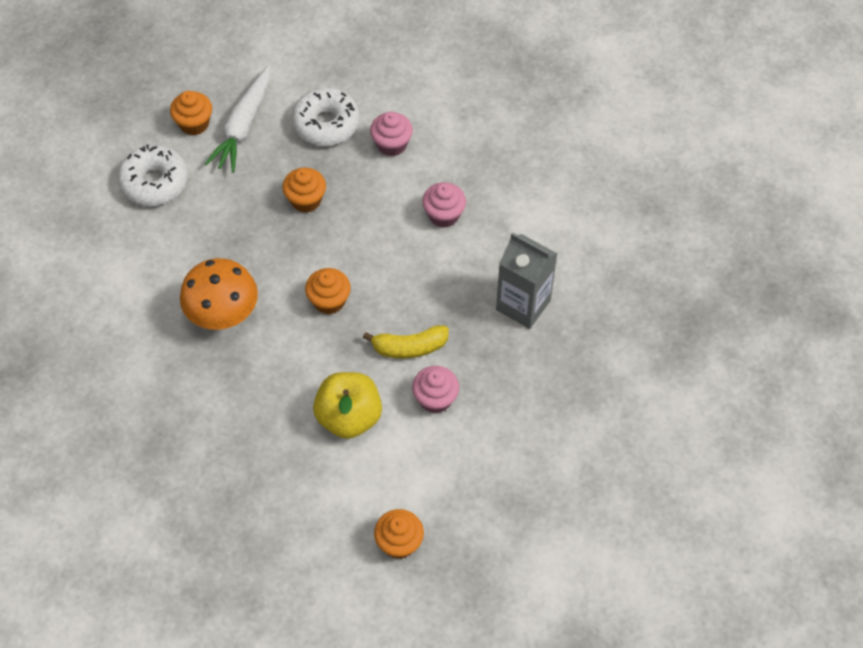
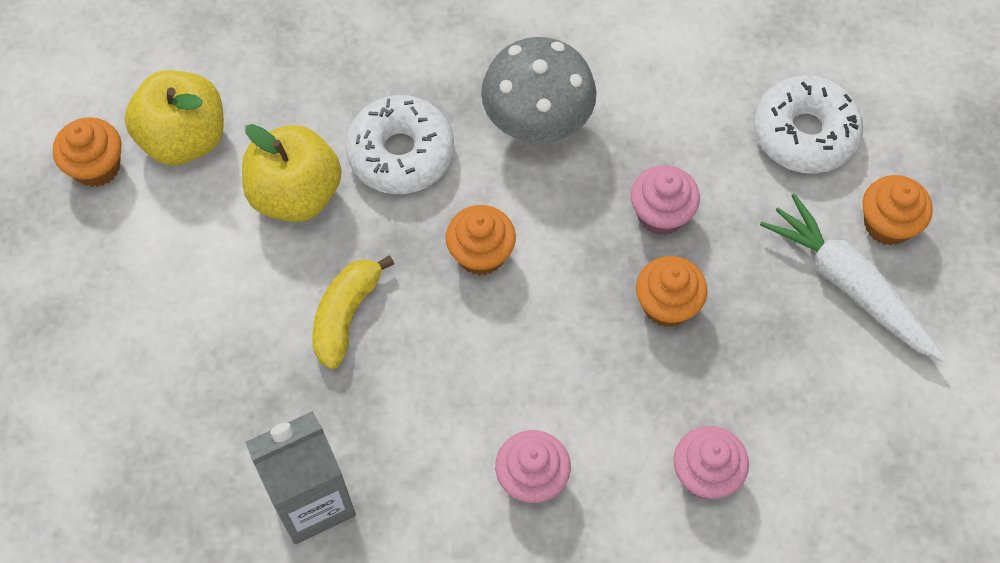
camera: 120 degrees right, 5 degrees up
orange mushroom [180,258,258,330] -> grey mushroom [481,37,597,143]
white donut [292,88,360,146] -> white donut moved to [345,95,454,194]
pink cupcake [412,366,459,414] -> pink cupcake moved to [631,165,700,235]
none -> yellow apple [125,70,224,165]

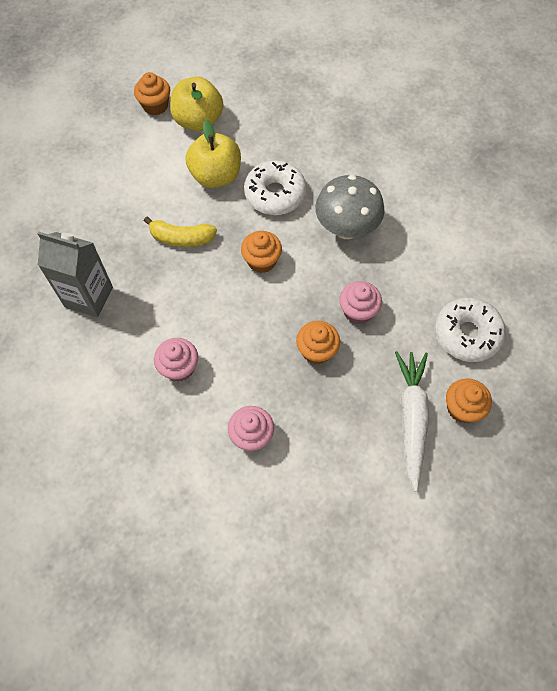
camera: 45 degrees right, 0 degrees up
yellow banana [312,255,394,369] -> yellow banana turned 150 degrees counterclockwise [144,217,217,247]

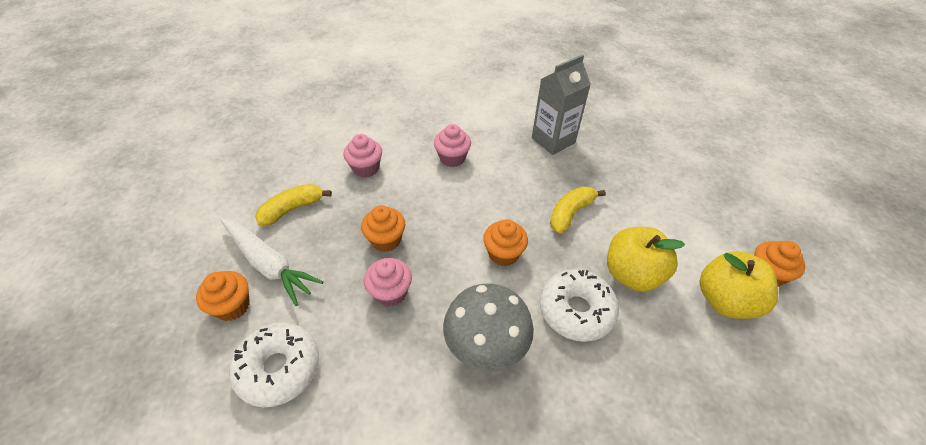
camera: 125 degrees right, 15 degrees down
none -> yellow banana [255,184,332,227]

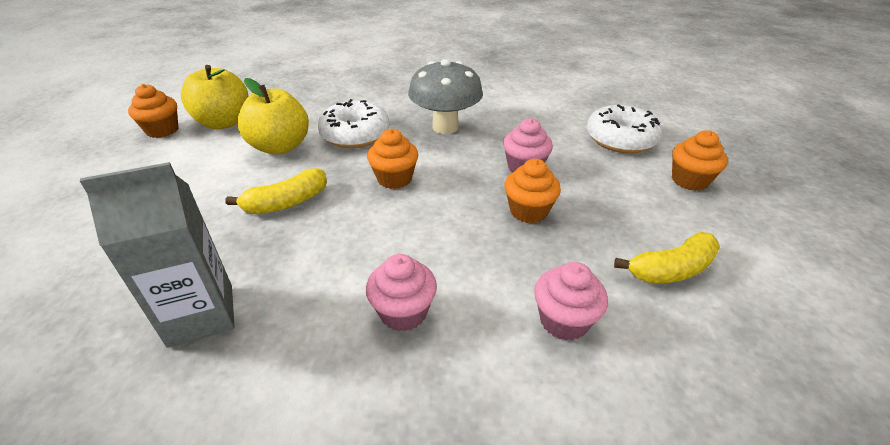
camera: 165 degrees left, 10 degrees down
white carrot [221,218,323,306] -> none

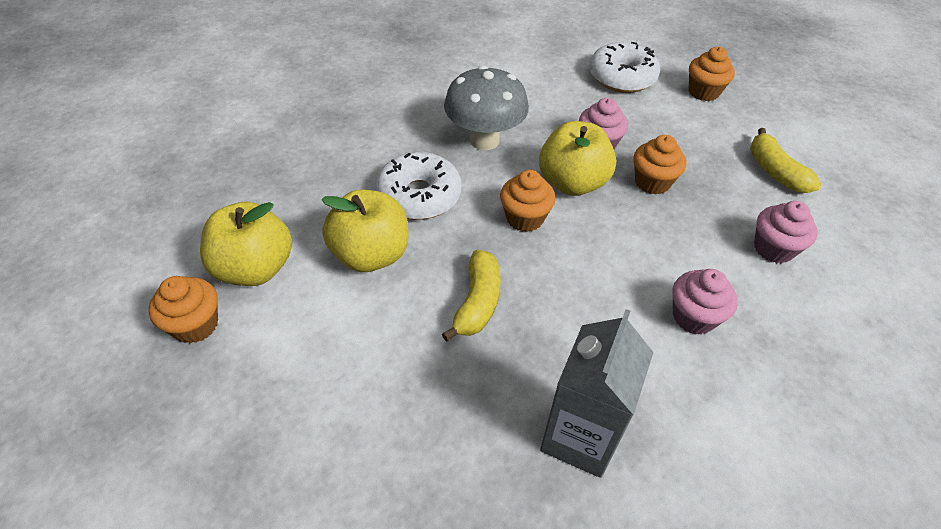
camera: 45 degrees left, 10 degrees up
yellow banana [614,232,720,283] -> yellow banana turned 135 degrees clockwise [750,128,821,193]
none -> yellow apple [539,121,616,196]

